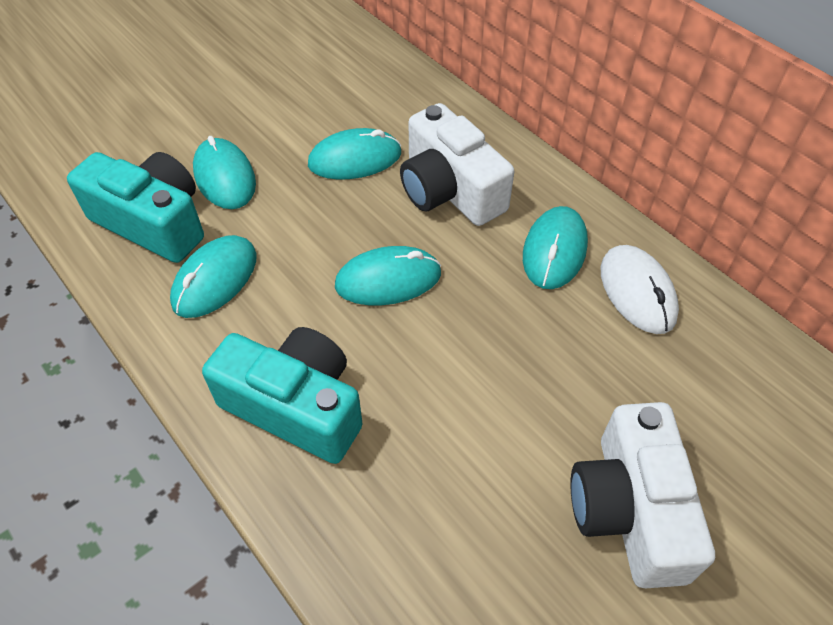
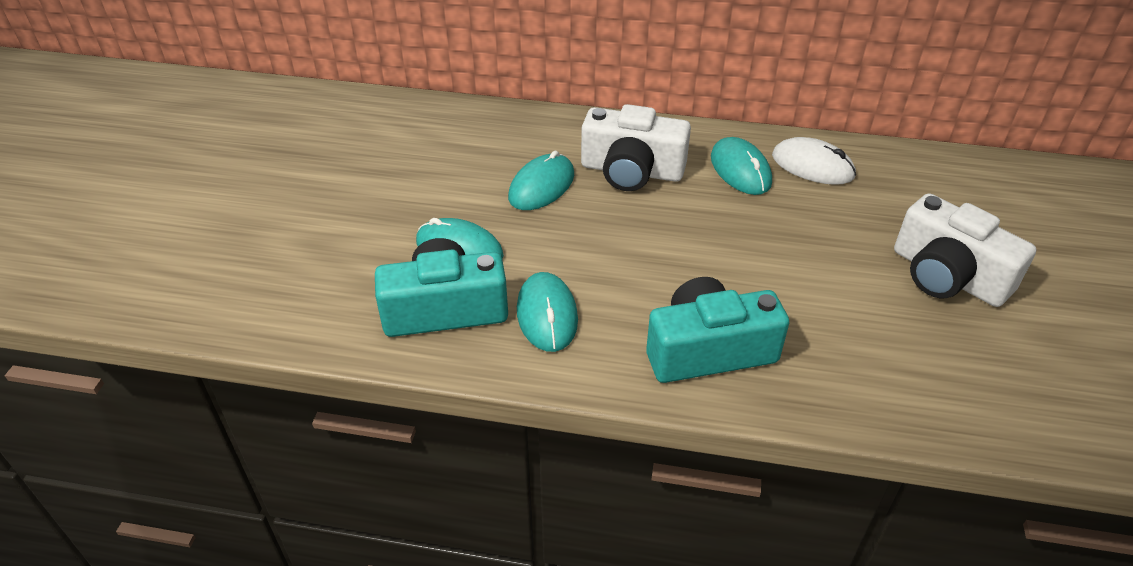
camera: 40 degrees left, 10 degrees down
turquoise mouse [335,246,441,305] -> none

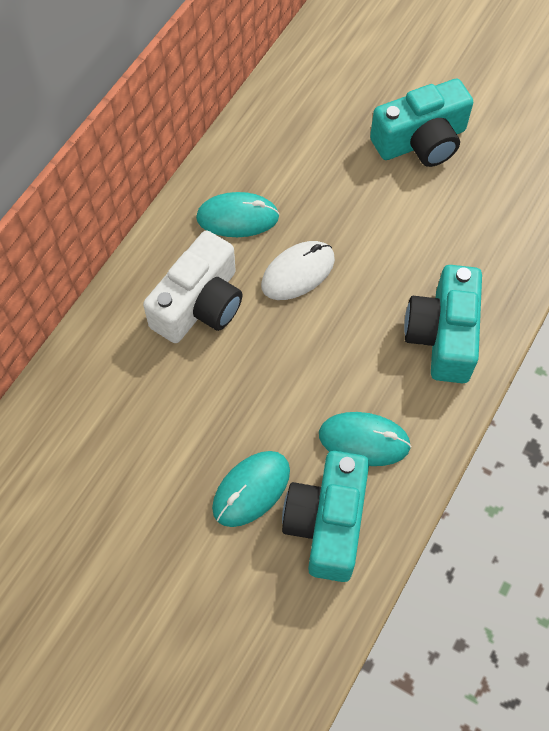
camera: 70 degrees left, 20 degrees up
turquoise mouse [508,151,574,210] -> none
white mouse [772,137,856,185] -> white mouse moved to [261,241,335,300]
white camera [894,193,1036,307] -> turquoise camera [370,79,473,167]

